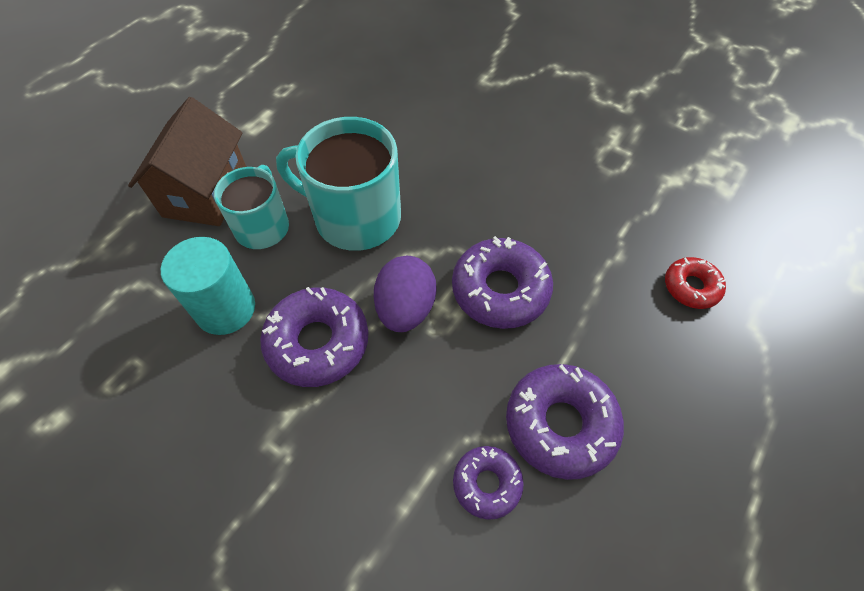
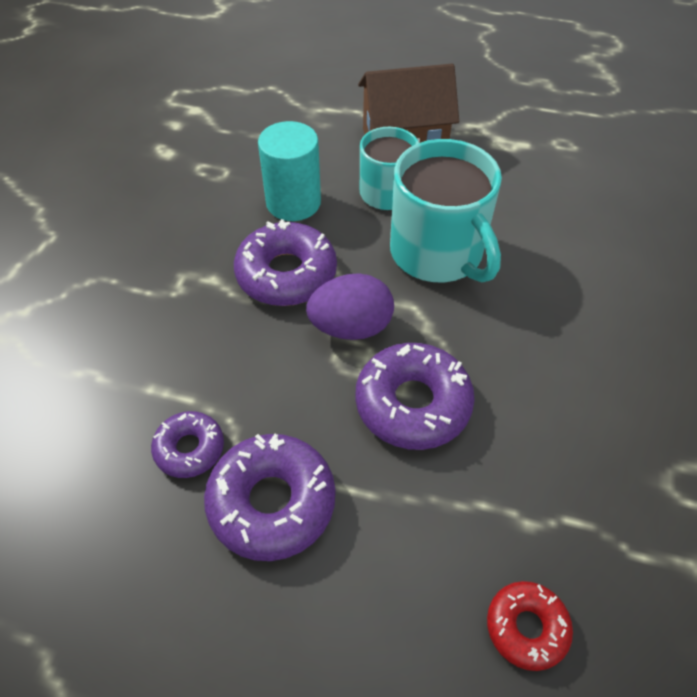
camera: 70 degrees right, 5 degrees down
turquoise mug [276,117,401,251] -> turquoise mug turned 150 degrees clockwise [390,139,502,282]

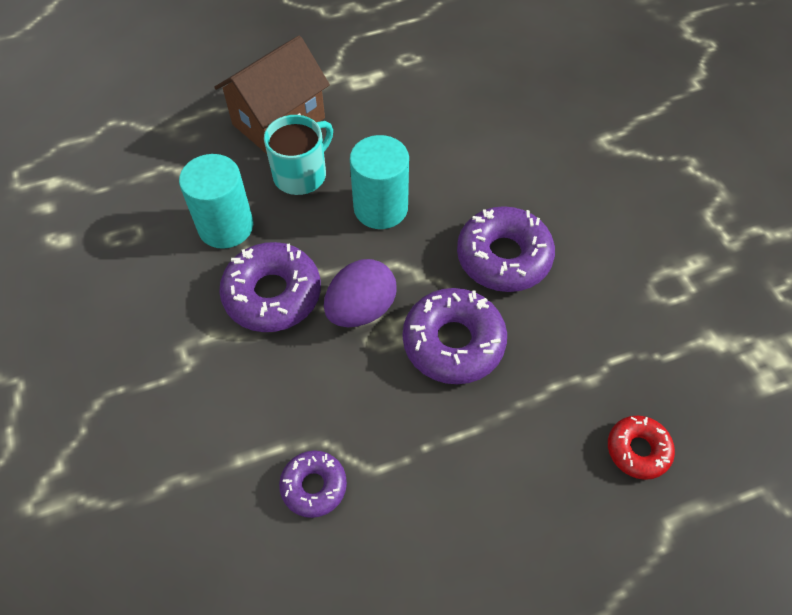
camera: 35 degrees left, 5 degrees up
purple donut [204,434,335,561] -> purple donut moved to [457,206,555,292]
turquoise mug [390,139,502,282] -> turquoise cylinder [350,135,409,229]

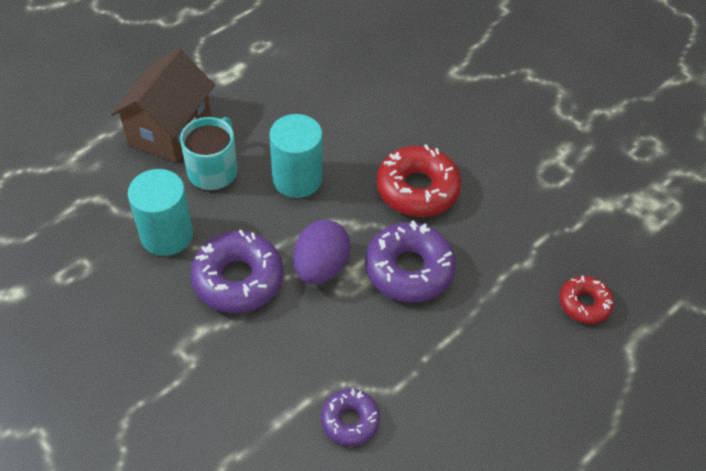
camera: 25 degrees left, 5 degrees down
purple donut [457,206,555,292] -> red donut [377,144,462,217]

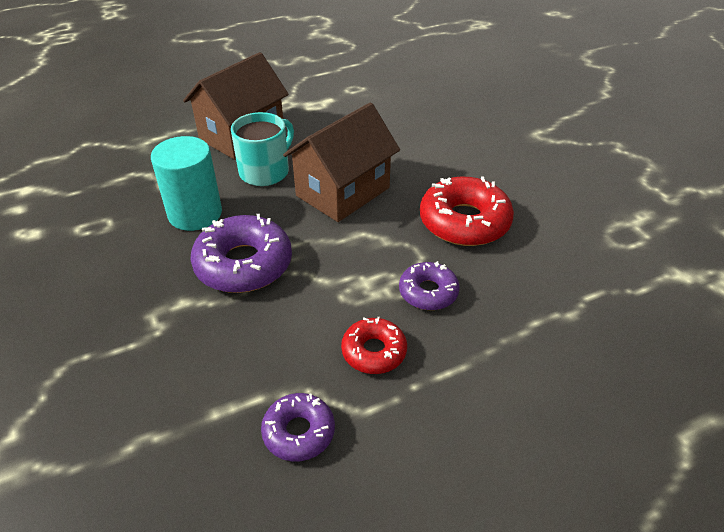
camera: 20 degrees right, 10 degrees down
turquoise cylinder [269,114,323,198] -> brown house [283,102,400,222]
purple egg [293,220,351,284] -> none
purple donut [365,220,456,303] -> purple donut [399,261,460,310], size x0.58
red donut [559,275,614,324] -> red donut moved to [341,317,407,374]

